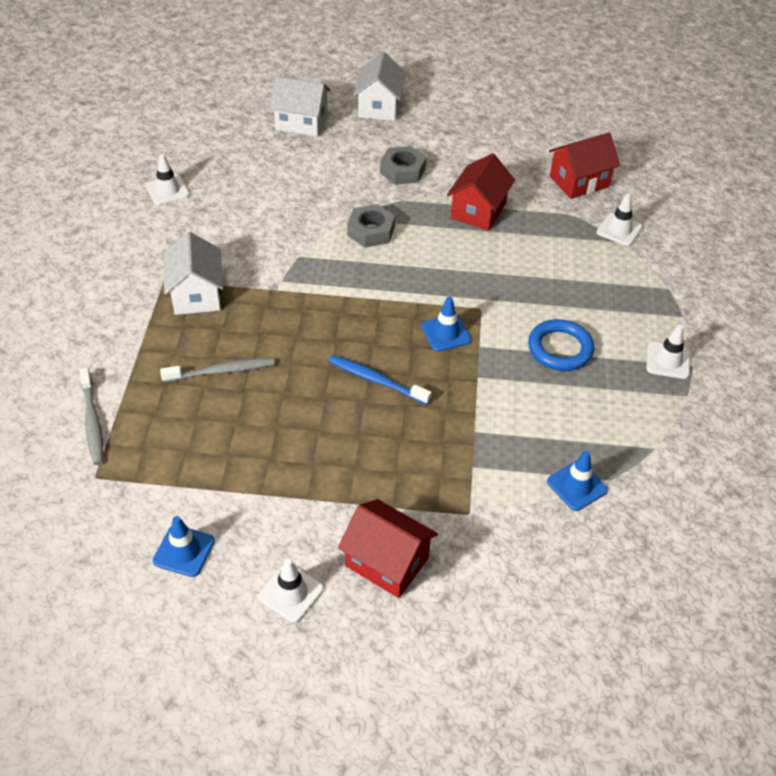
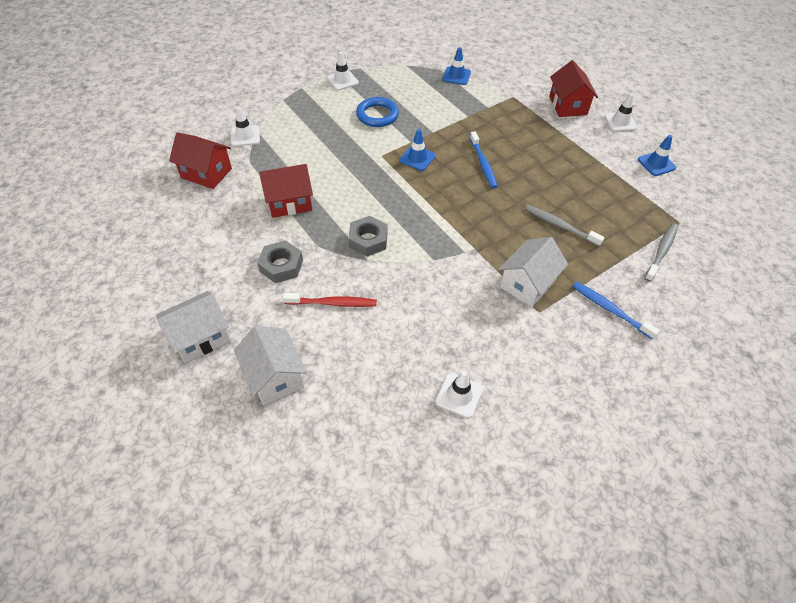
camera: 130 degrees left, 5 degrees up
none -> red toothbrush [283,293,377,307]
none -> blue toothbrush [572,282,660,340]

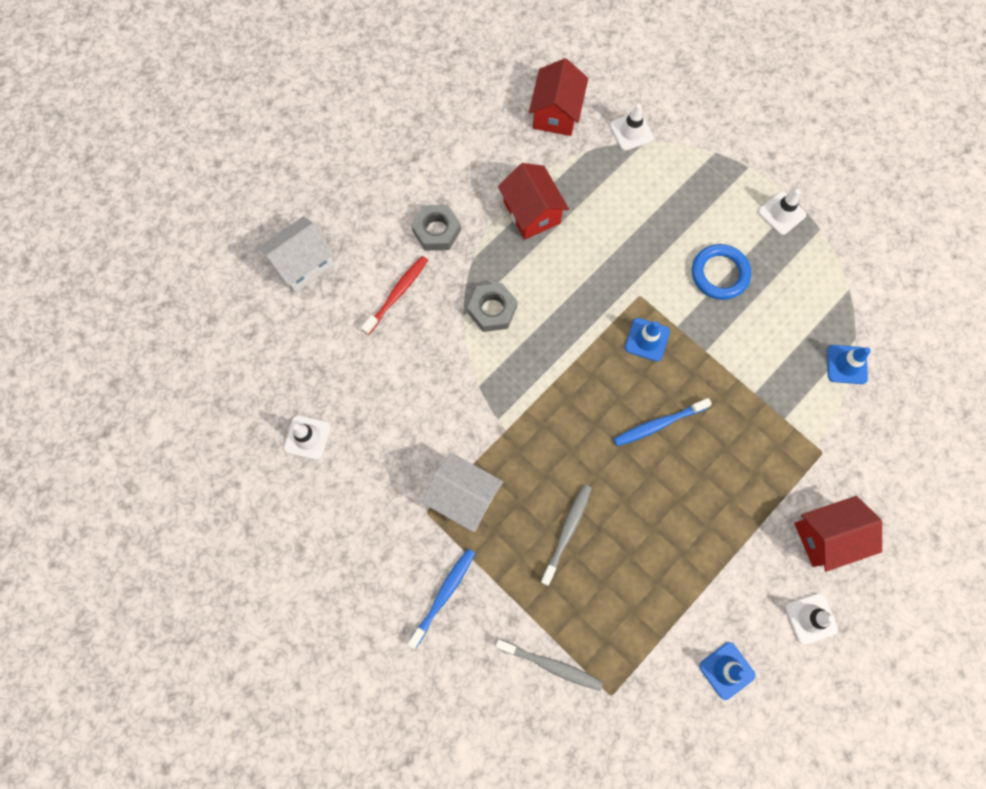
camera: 80 degrees right, 20 degrees up
white house [156,291,231,363] -> none
red toothbrush [283,293,377,307] -> red toothbrush turned 135 degrees counterclockwise [361,256,428,335]

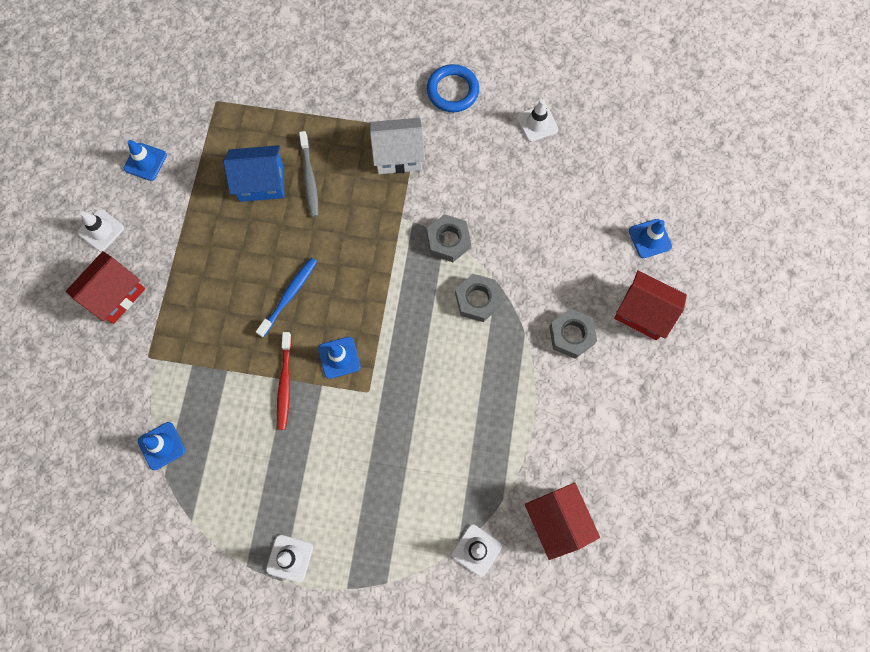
camera: 145 degrees right, 0 degrees up
white house [258,216,335,293] -> blue traffic cone [629,219,672,258]
red toothbrush [361,256,428,335] -> red toothbrush moved to [277,332,292,430]
blue toothbrush [408,549,475,649] -> none
grey toothbrush [495,639,603,691] -> none
red house [498,163,569,240] -> red house moved to [614,270,687,340]
blue ring [692,244,751,300] -> blue ring moved to [427,64,479,112]
none -> blue house [224,145,284,202]
none -> grey nut [427,214,471,262]

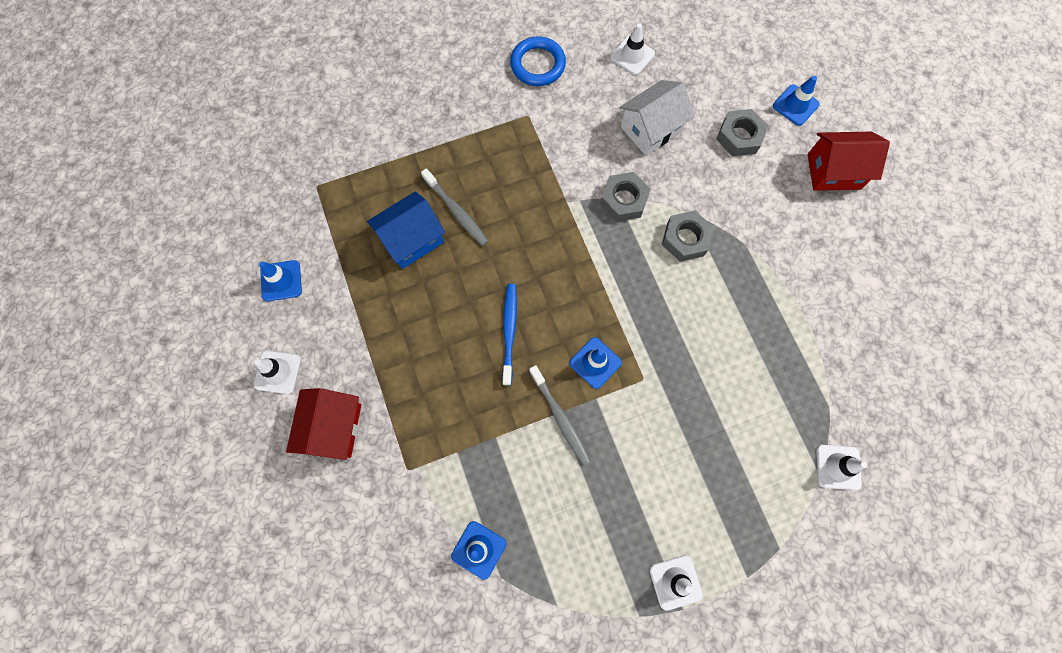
camera: 30 degrees left, 0 degrees up
red toothbrush [277,332,292,430] -> grey toothbrush [529,365,591,465]
white house [370,118,425,174] -> white house moved to [619,80,695,156]
red house [525,482,600,560] -> none
grey nut [549,309,597,359] -> grey nut moved to [716,109,768,157]

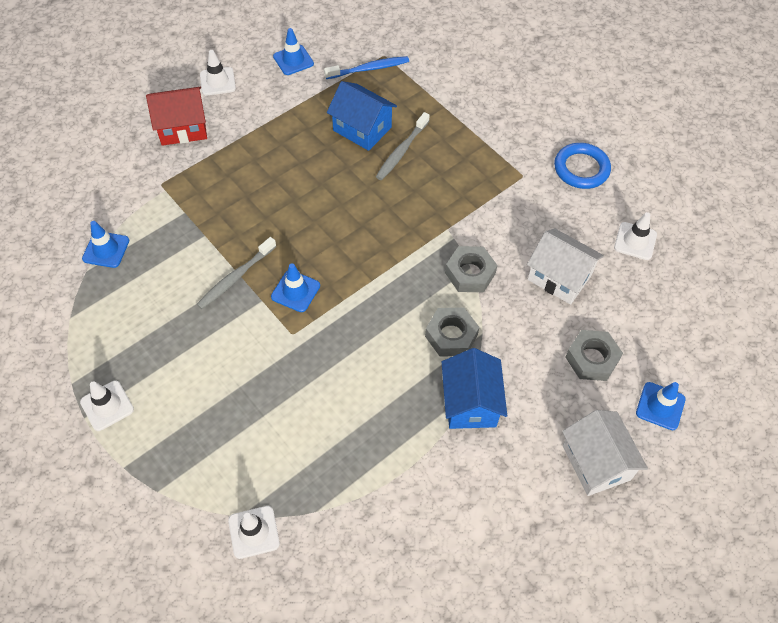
camera: 70 degrees right, 15 degrees down
blue toothbrush [502,283,517,385] -> blue toothbrush moved to [324,56,409,79]
red house [808,132,890,191] -> white house [562,410,648,496]
none -> blue house [442,348,507,429]

